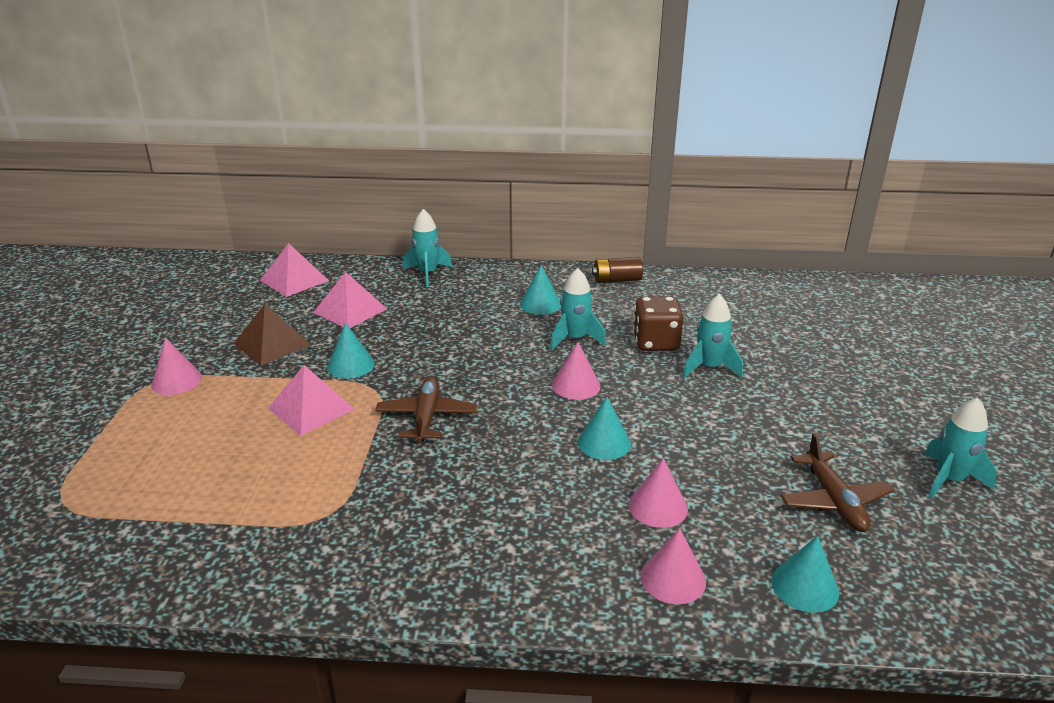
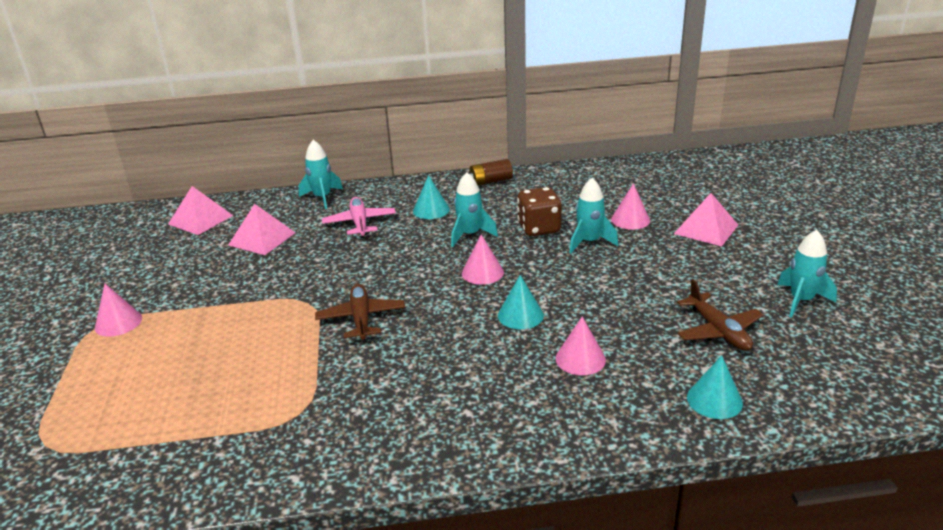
camera: 10 degrees left, 0 degrees up
brown pyramid [234,304,311,366] -> none
pink pyramid [268,365,355,436] -> pink pyramid moved to [674,193,738,246]
turquoise cone [327,323,375,379] -> none
pink cone [640,528,706,604] -> pink cone moved to [611,183,650,230]
none -> pink plane [322,197,396,238]

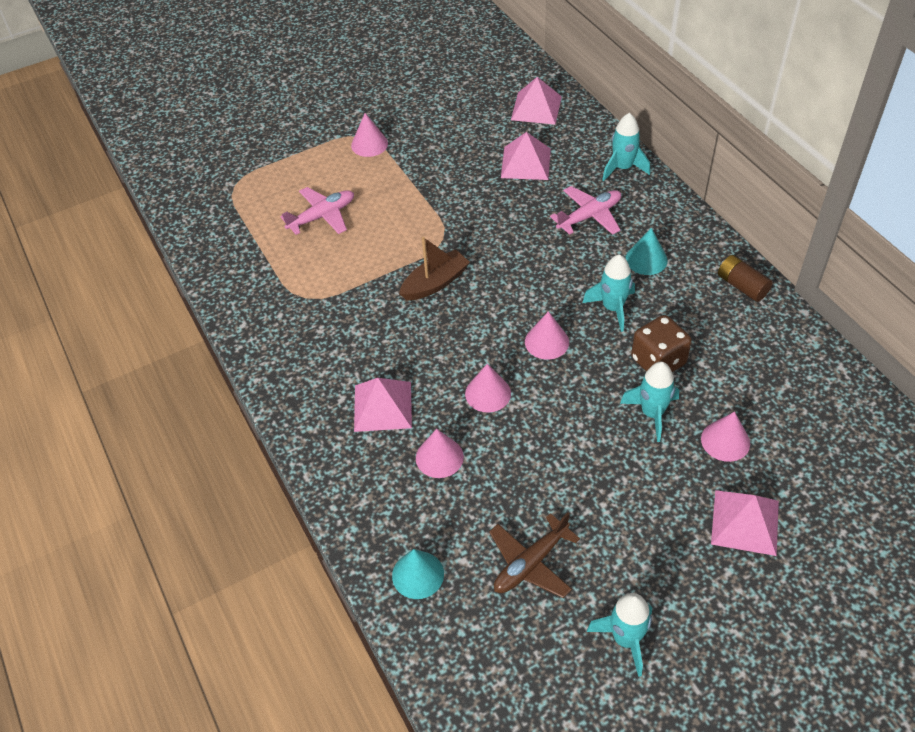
camera: 70 degrees right, 20 degrees up
brown plane [315,283,405,340] -> brown boat [399,237,470,301]
turquoise cone [498,275,544,329] -> pink cone [465,364,511,413]
none -> pink plane [280,187,354,235]
none -> pink pyramid [354,378,412,432]

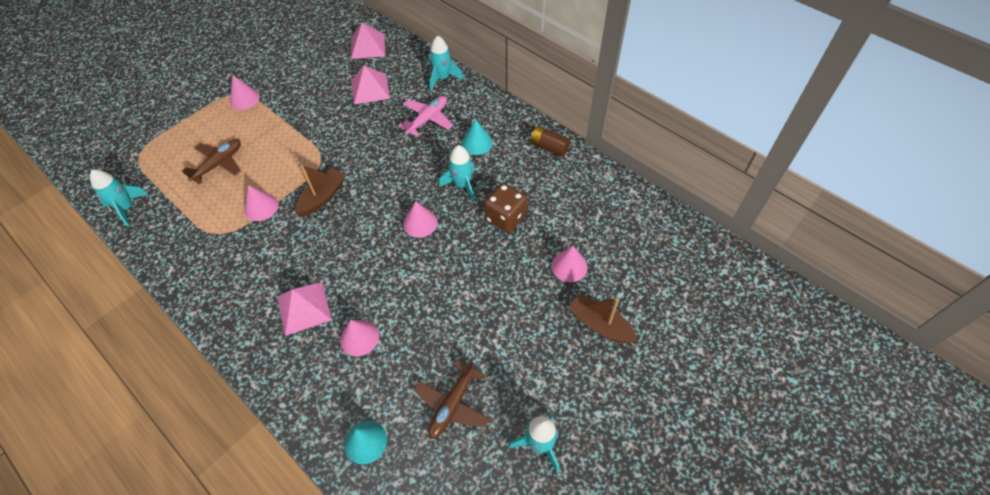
camera: 20 degrees left, 5 degrees up
pink plane [280,187,354,235] -> brown plane [182,139,241,184]
pink cone [465,364,511,413] -> pink cone moved to [245,185,278,221]
turquoise rocket [620,362,679,442] -> turquoise rocket moved to [90,170,148,227]
pink pyramid [711,490,779,556] -> brown boat [568,294,638,343]

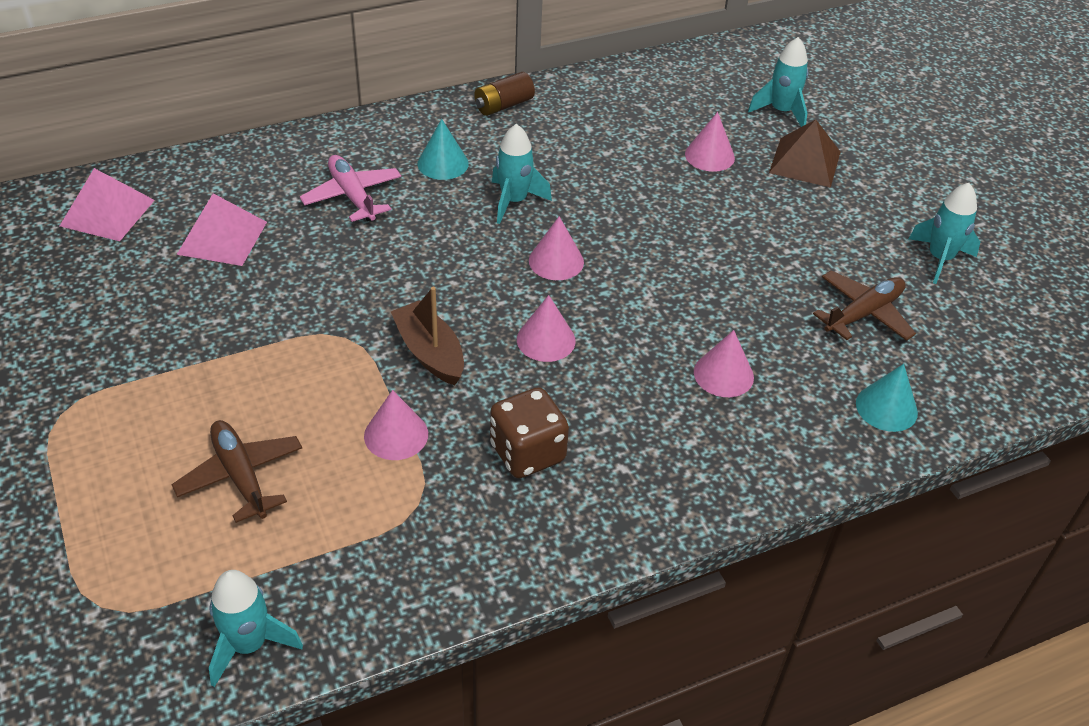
camera: 70 degrees left, 10 degrees down
pink cone [230,75,260,110] -> pink cone moved to [517,295,576,362]
pink pyramid [277,282,332,336] -> none
brown plane [414,358,489,439] -> brown plane turned 90 degrees counterclockwise [813,270,916,341]
turquoise rocket [429,36,463,91] -> turquoise rocket moved to [748,37,809,127]
brown dice [484,183,527,233] -> brown dice moved to [490,387,569,478]
brown boat [568,294,638,343] -> brown pyramid [769,119,840,188]

